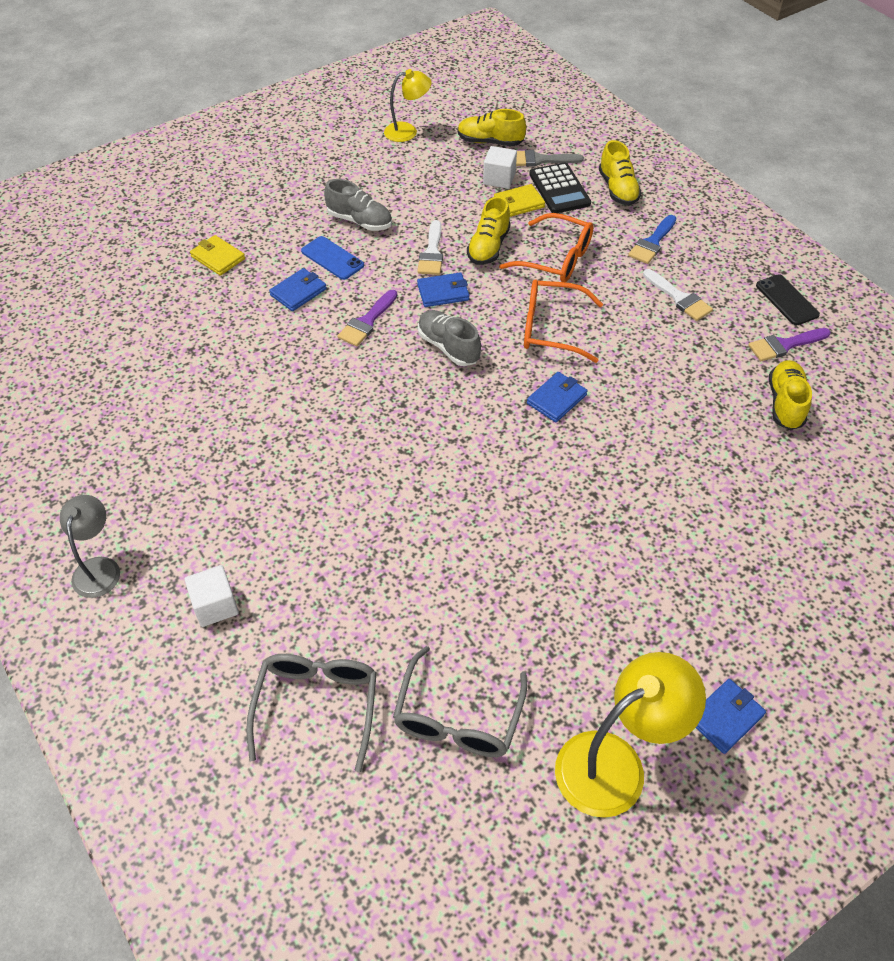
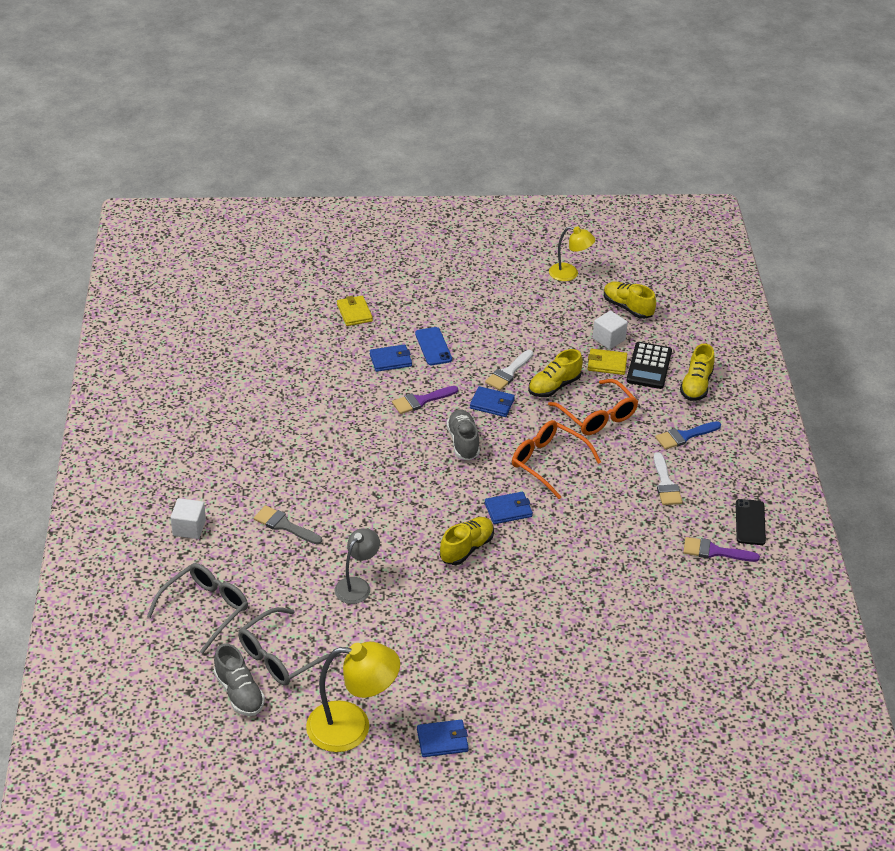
camera: 30 degrees right, 10 degrees down
grey lamp [60,495,120,598] -> grey lamp moved to [335,528,380,604]
grey shoe [324,179,392,231] -> grey shoe moved to [214,643,265,716]
grey brush [516,150,584,167] -> grey brush moved to [254,505,322,545]
yellow shoe [769,360,812,430] -> yellow shoe moved to [440,517,494,565]

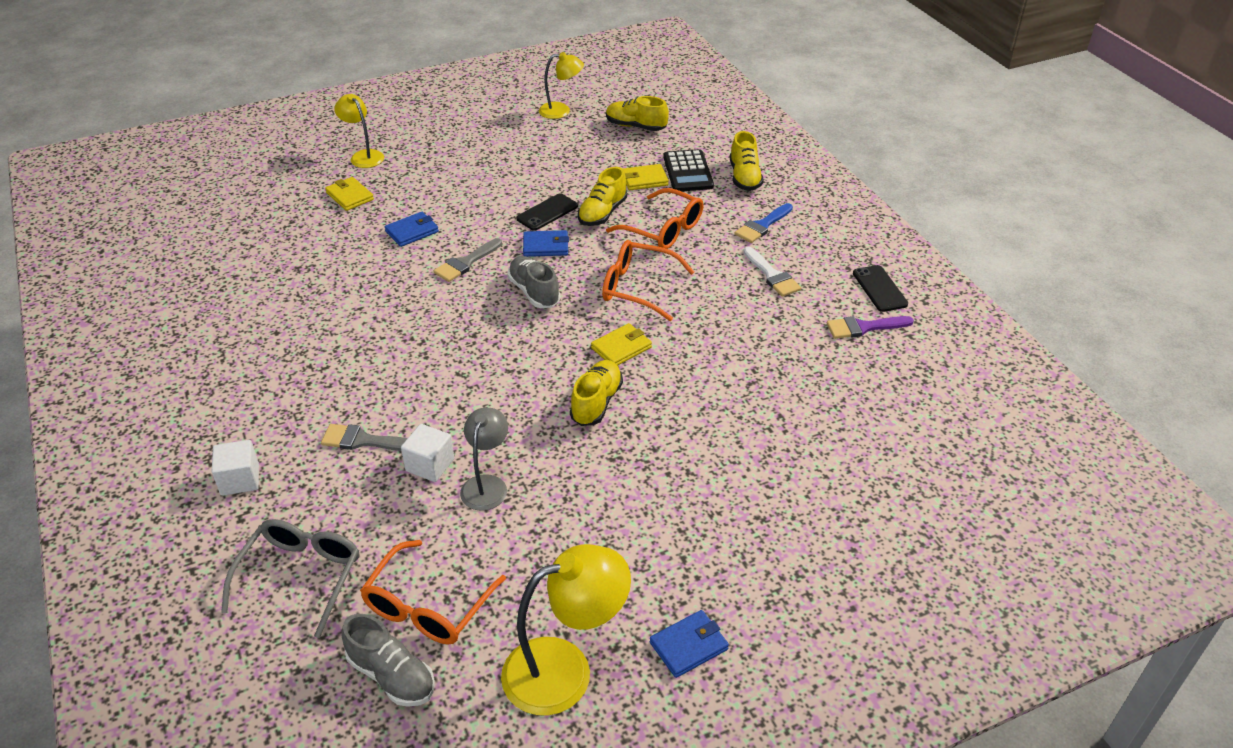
camera: 20 degrees left, 0 degrees up
grey glasses [238,607,341,686] -> orange glasses [360,540,506,645]
purple brush [392,386,458,414] -> grey brush [434,238,502,282]
blue phone [415,327,452,365] -> none
white brush [485,350,533,390] -> black phone [516,193,578,231]
blue wallet [485,492,533,524] -> yellow wallet [591,323,652,366]
white cube [592,311,628,350] -> white cube moved to [401,424,454,482]
none -> yellow lamp [334,94,384,168]

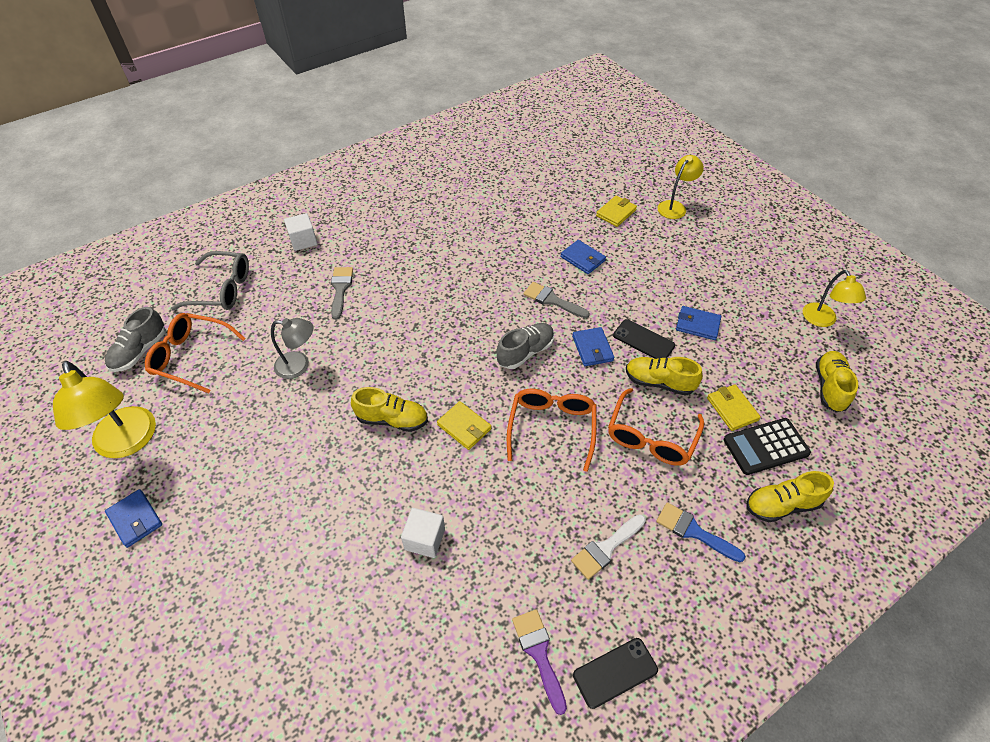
camera: 80 degrees right, 10 degrees up
white cube [401,424,454,482] -> white cube moved to [401,508,445,558]
none -> blue wallet [676,306,721,340]

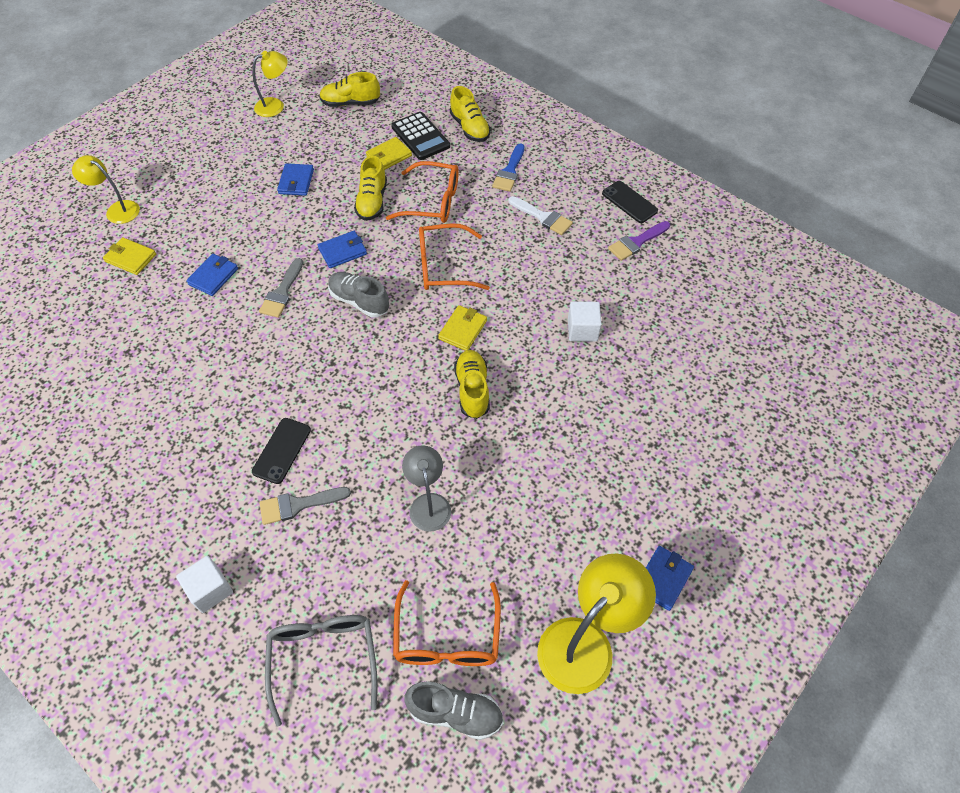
camera: 105 degrees left, 5 degrees up
black phone [613,319,675,359] -> black phone moved to [252,418,311,484]

